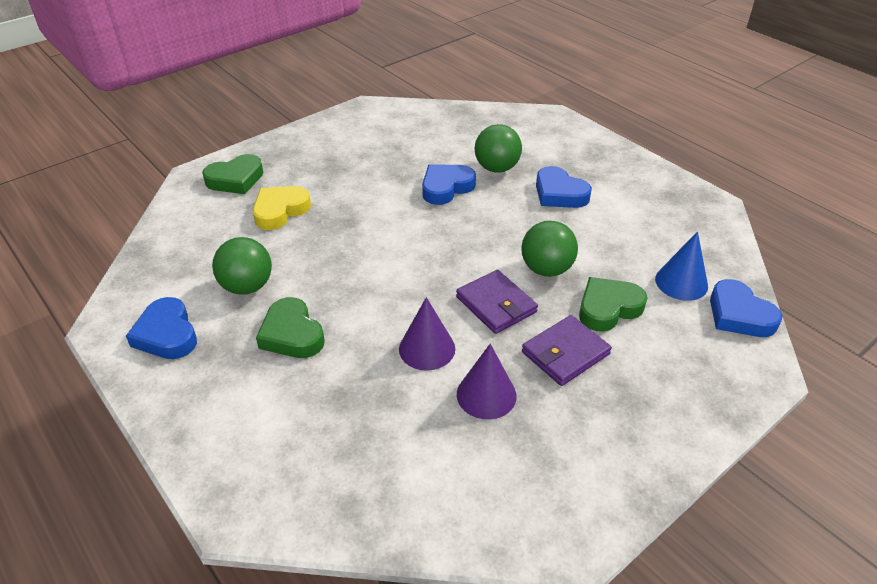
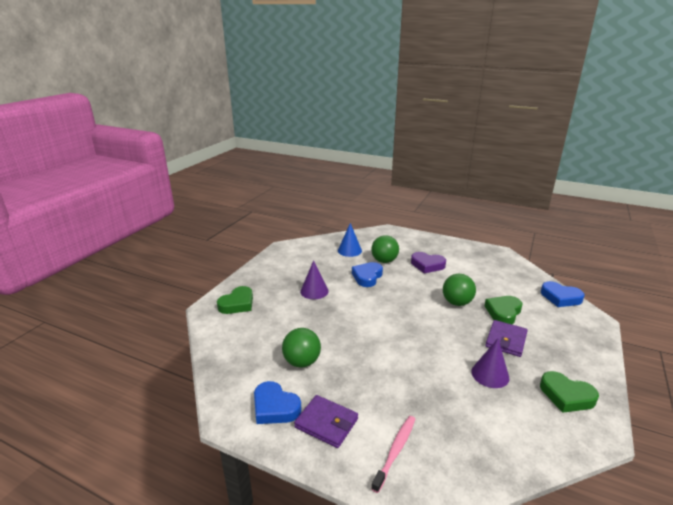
camera: 25 degrees left, 15 degrees down
yellow heart [253,186,311,230] -> none
green heart [256,297,325,358] -> green heart moved to [540,371,599,413]
purple cone [399,297,455,371] -> purple cone moved to [300,260,329,299]
purple wallet [456,270,538,334] -> purple wallet moved to [294,395,358,448]
blue heart [536,166,592,208] -> purple heart [411,252,446,273]
blue cone [655,231,708,301] -> blue cone moved to [338,223,362,257]
none -> pink toothbrush [371,416,415,493]

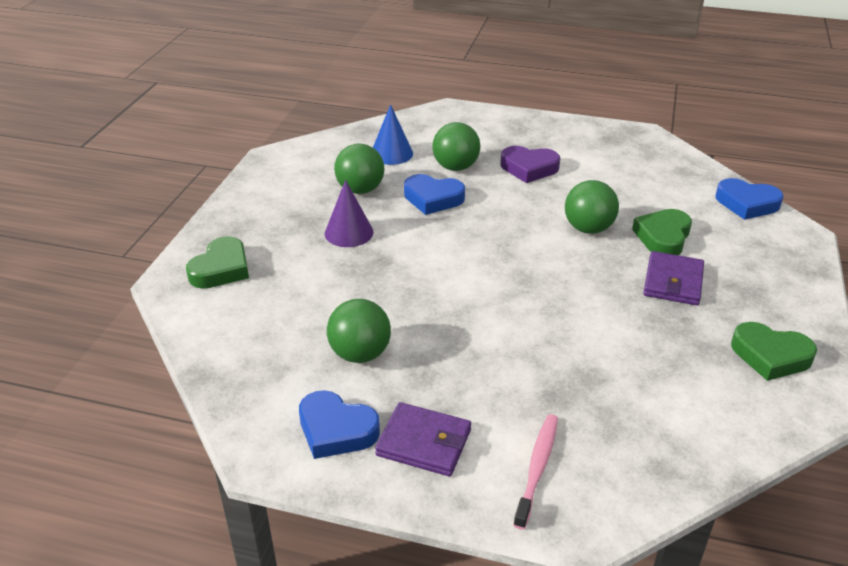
camera: 10 degrees left, 10 degrees up
blue heart [352,262,383,287] -> blue heart turned 90 degrees counterclockwise [404,174,465,215]
purple cone [471,339,509,388] -> none
none -> green ball [334,144,384,194]

